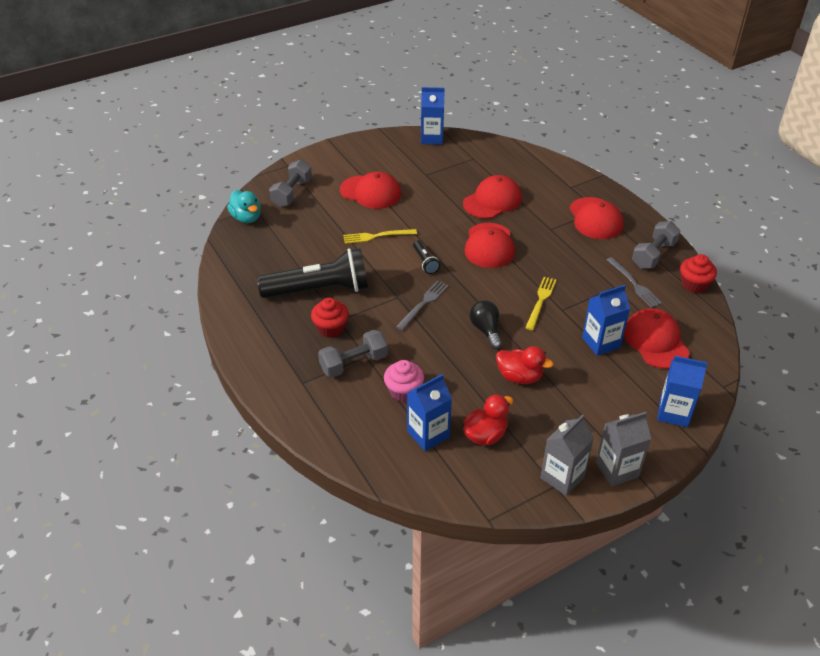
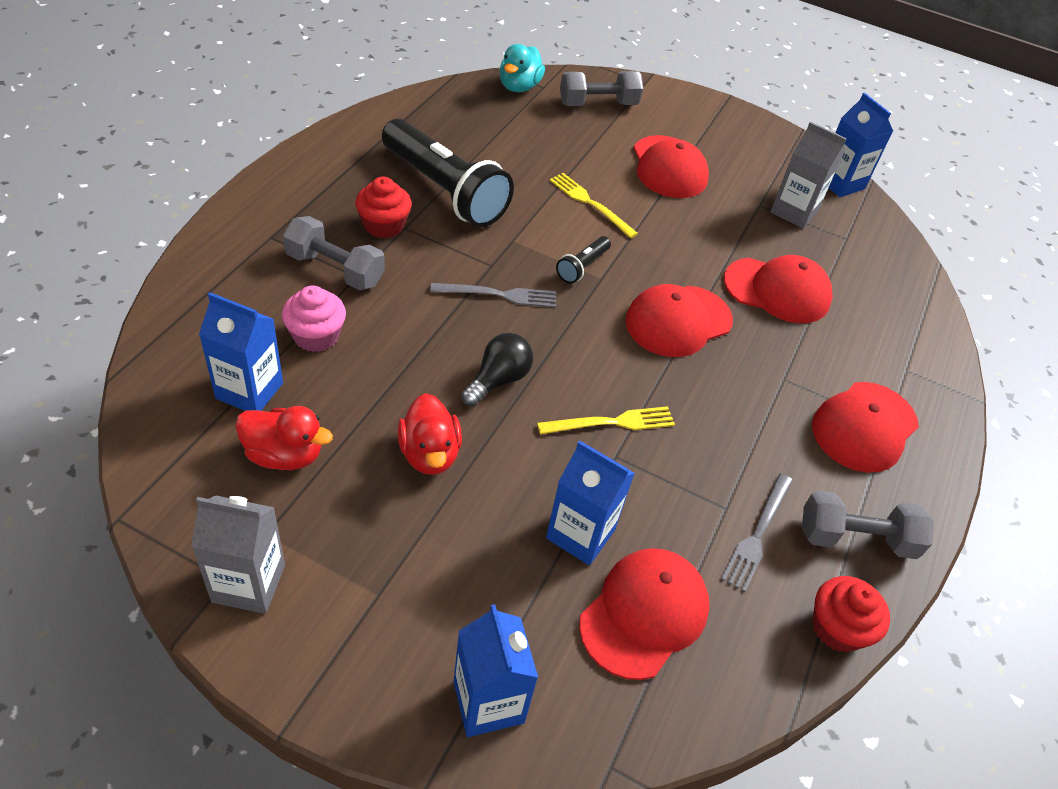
camera: 50 degrees right, 5 degrees up
grey carton [596,412,651,486] -> grey carton moved to [770,122,847,229]

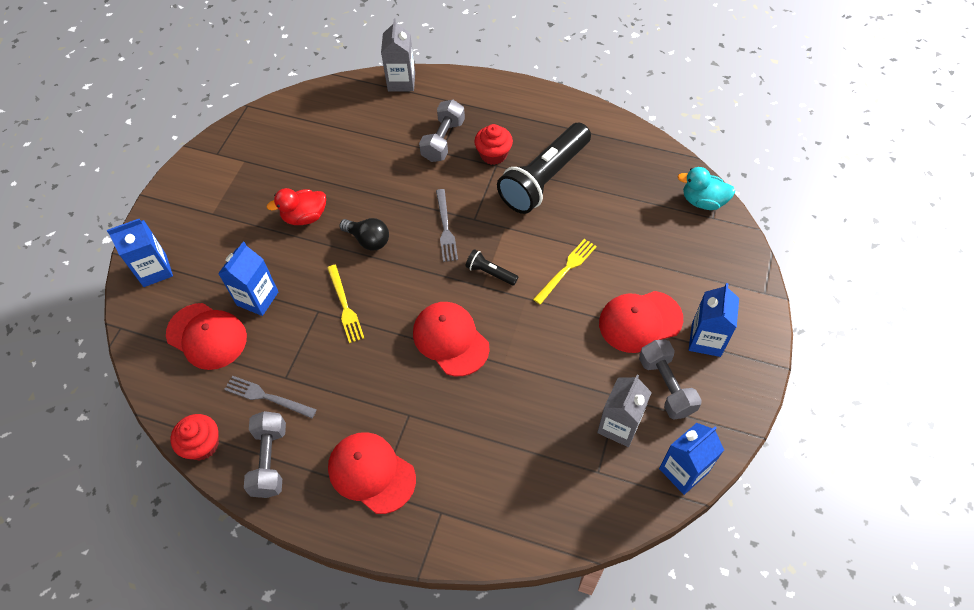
camera: 90 degrees right, 10 degrees up
grey carton [191,495,285,614] -> grey carton moved to [381,18,415,92]
blue carton [199,292,283,411] -> blue carton moved to [689,283,739,357]
red duck [235,406,333,470] -> none
pink cupcake [282,286,346,352] -> none
grey dumbbell [560,71,643,106] -> grey dumbbell moved to [639,339,702,419]
red cap [724,255,833,323] -> none

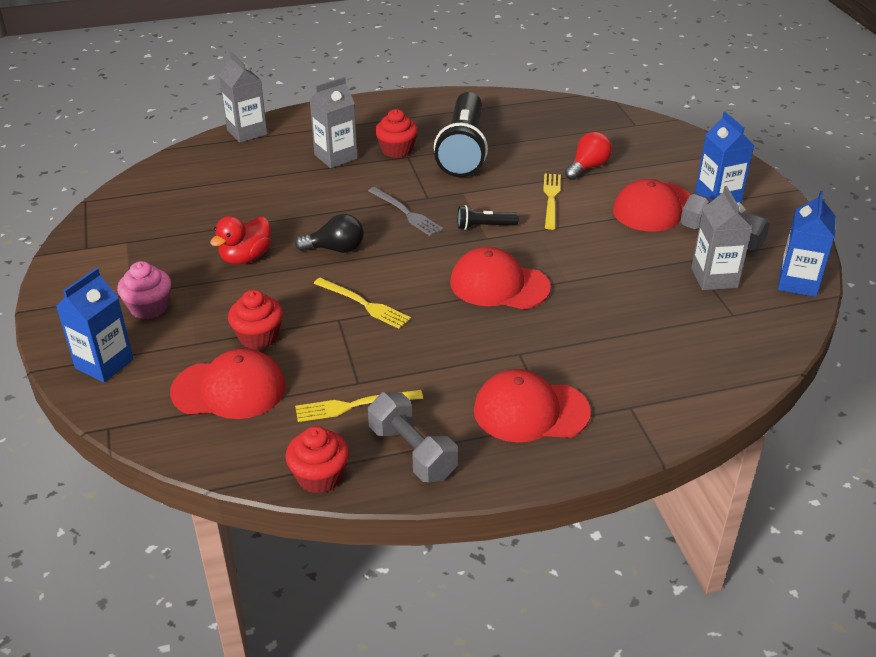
camera: 35 degrees left, 20 degrees down
blue carton [218,242,279,316] -> red cupcake [228,290,283,349]
grey fork [224,376,317,418] -> yellow fork [295,390,423,422]
grey dumbbell [419,100,465,162] -> grey carton [310,77,358,168]
turquoise duck [677,167,735,210] -> none
none -> pink cupcake [117,261,171,319]
none -> red light bulb [565,132,612,180]

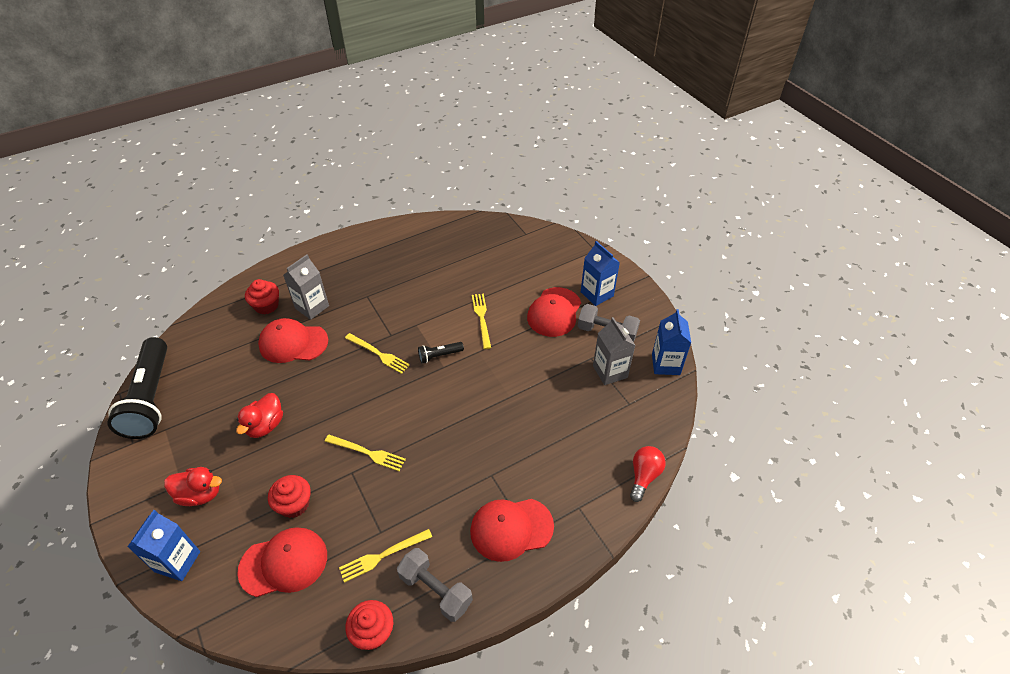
camera: 15 degrees left, 10 degrees up
pink cupcake [117,261,171,319] -> red duck [164,467,222,506]
grey carton [219,52,267,143] -> none
black light bulb [295,214,364,253] -> none
grey fork [368,187,443,236] -> yellow fork [345,333,410,374]
red cupcake [375,109,418,158] -> red cupcake moved to [245,279,279,314]
black flashlight [434,92,488,177] -> black flashlight moved to [107,337,167,439]
red cap [450,247,551,309] -> red cap moved to [258,318,328,363]
red light bulb [565,132,612,180] -> red light bulb moved to [630,446,665,502]

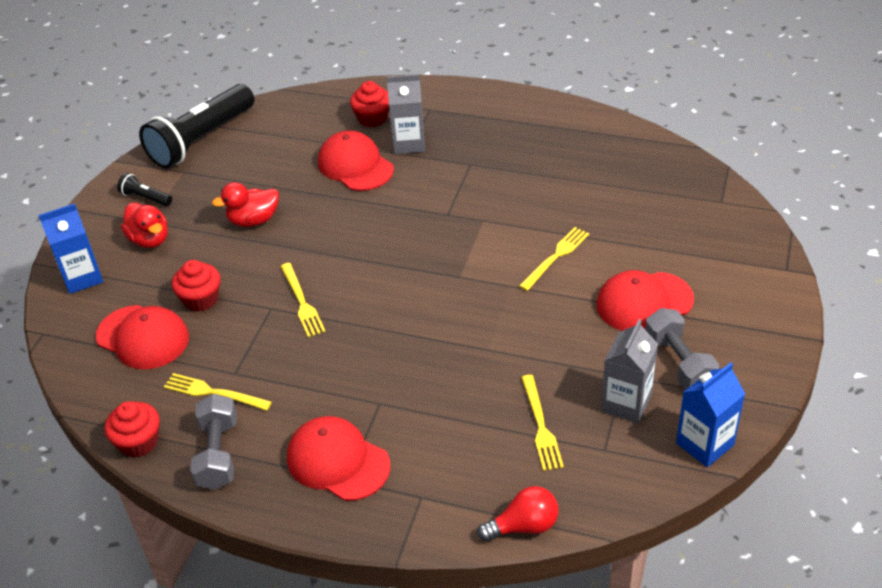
camera: 50 degrees right, 5 degrees down
yellow fork [345,333,410,374] -> yellow fork moved to [521,375,564,471]
black flashlight [418,342,464,363] -> black flashlight moved to [117,173,172,206]
blue carton [581,241,620,306] -> none

